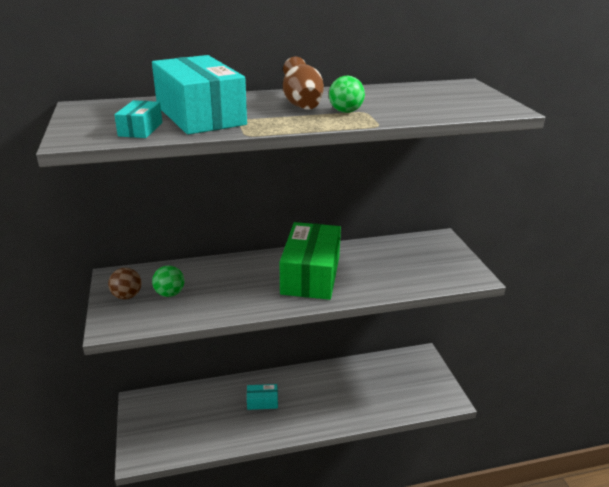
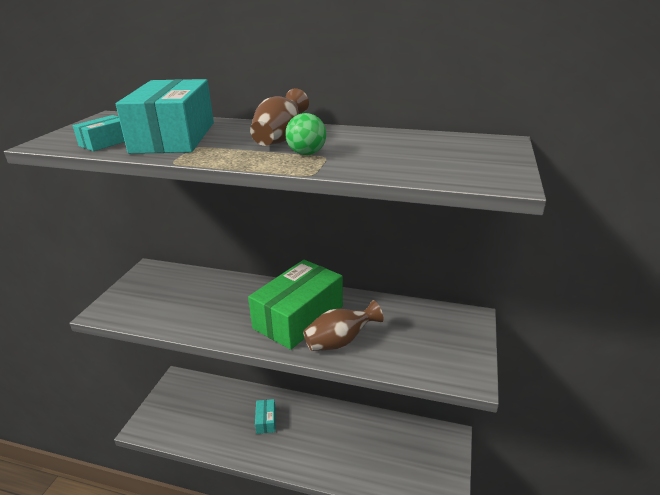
camera: 30 degrees right, 0 degrees up
brown ball [108,268,141,299] -> none
green ball [152,265,184,297] -> none
turquoise box [247,384,278,410] -> turquoise box turned 60 degrees clockwise [255,399,276,434]
none -> brown vase [303,300,383,351]

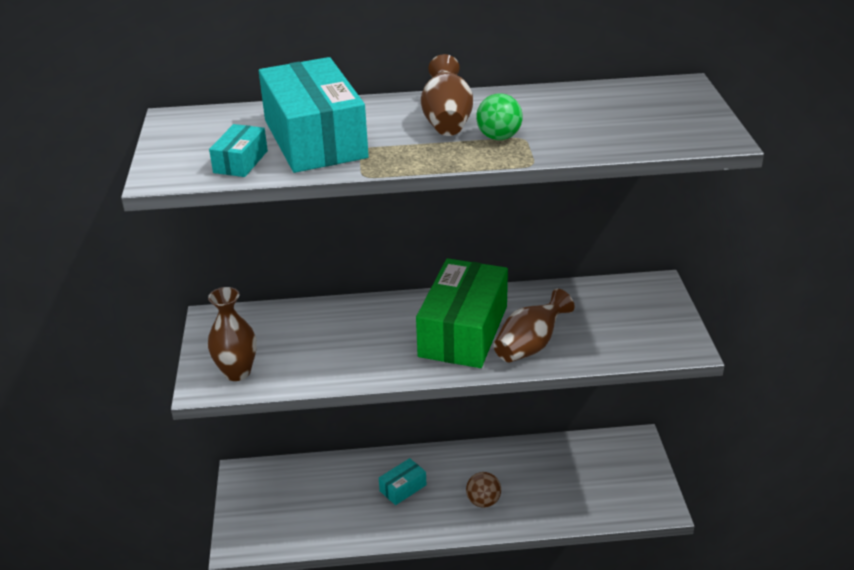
camera: 20 degrees left, 5 degrees up
turquoise box [255,399,276,434] -> turquoise box turned 75 degrees clockwise [379,458,426,505]
none -> brown vase [208,287,257,381]
none -> brown ball [466,472,501,508]

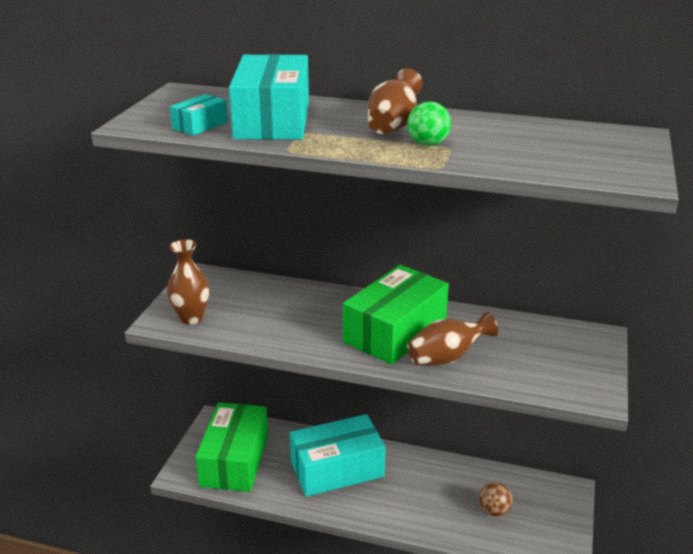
camera: 20 degrees right, 5 degrees down
turquoise box [379,458,426,505] -> turquoise box [290,414,386,497], size x2.24
brown ball [466,472,501,508] -> brown ball moved to [479,482,513,517]
none -> green box [195,402,268,492]

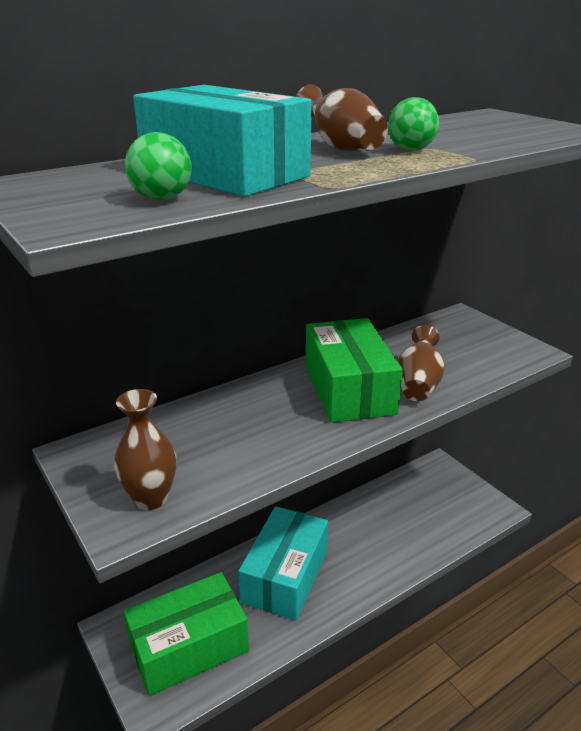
camera: 50 degrees left, 0 degrees up
turquoise box [170,94,228,136] -> green ball [125,132,192,200]
green box [195,402,268,492] -> green box turned 75 degrees counterclockwise [124,572,249,696]
brown ball [479,482,513,517] -> none

